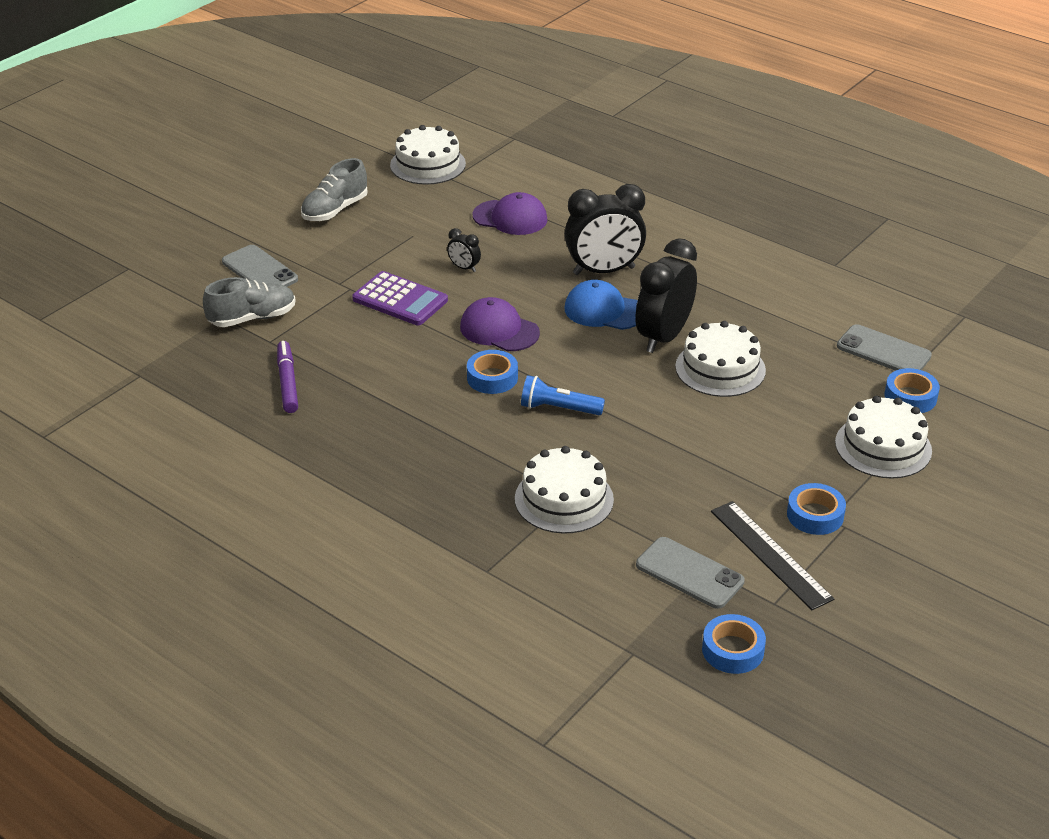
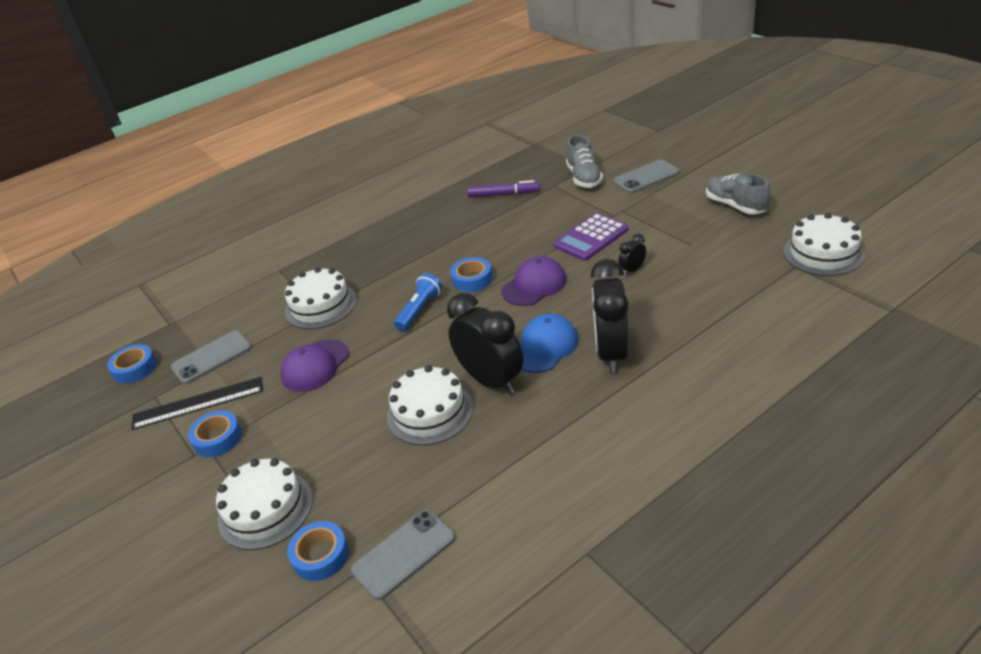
camera: 110 degrees right, 0 degrees up
purple cap [472,192,547,235] -> purple cap moved to [280,339,349,392]

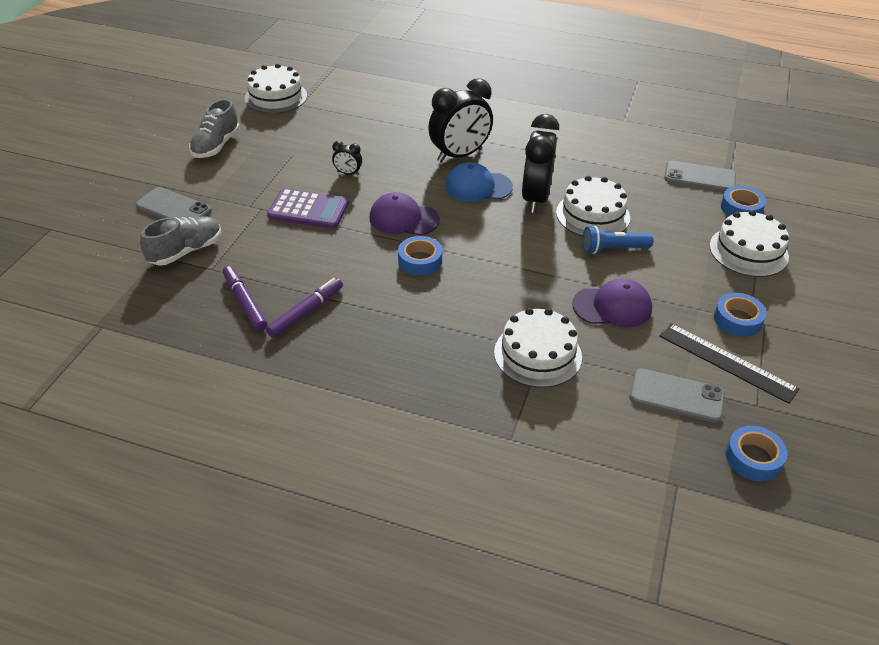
camera: 130 degrees left, 5 degrees up
blue flashlight [394,273,442,331] -> blue flashlight moved to [583,226,653,254]
none -> purple marker [266,278,343,338]

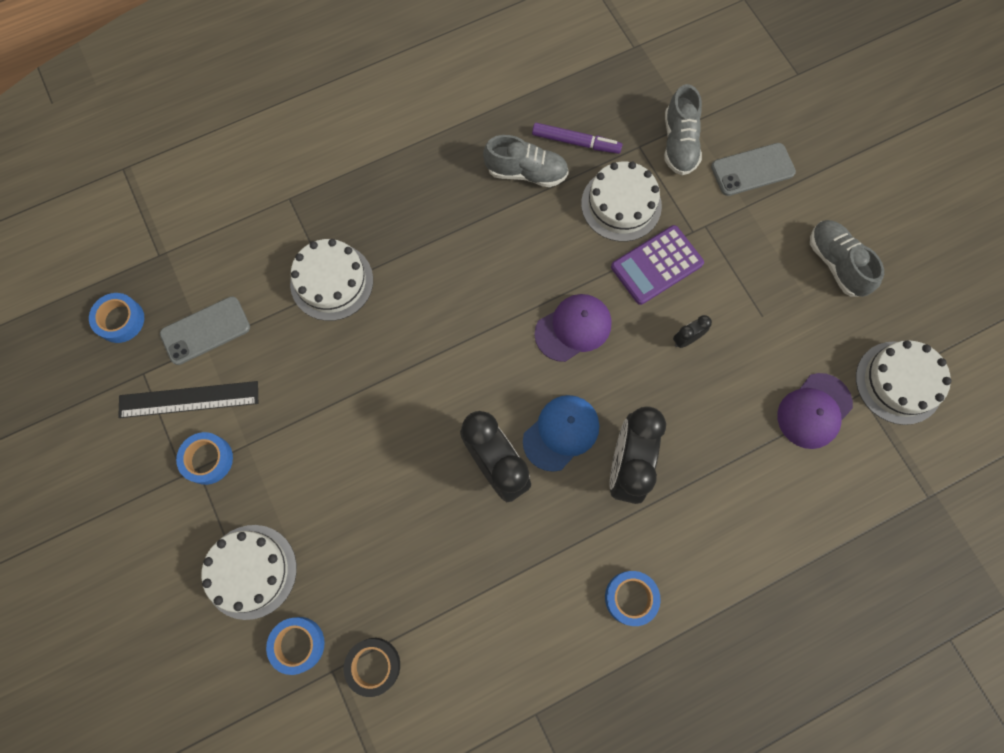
camera: 135 degrees right, 30 degrees up
purple marker [266,278,343,338] -> grey shoe [483,135,569,187]
blue tape [398,236,442,275] -> blue tape moved to [605,571,661,626]
white cake [556,176,630,236] -> white cake moved to [581,162,662,242]
purple cap [573,278,652,328] -> purple cap moved to [777,373,853,449]
blue flashlight [583,226,653,254] -> none
grey phone [664,161,736,191] -> black tape [344,638,400,697]

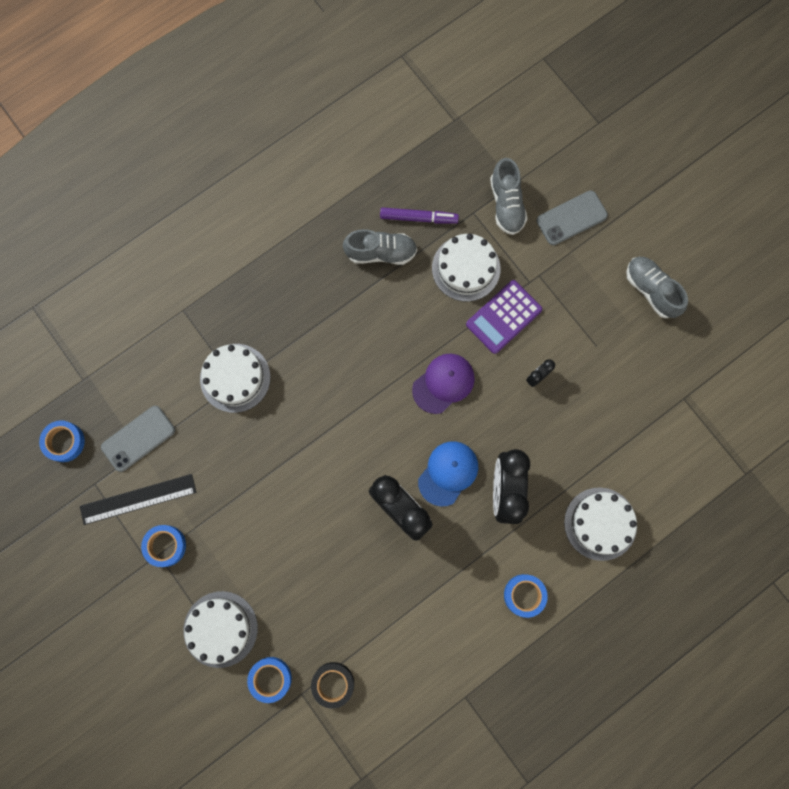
camera: 10 degrees left, 5 degrees up
purple cap [777,373,853,449] -> none
white cake [856,340,952,425] -> white cake moved to [564,487,637,561]

